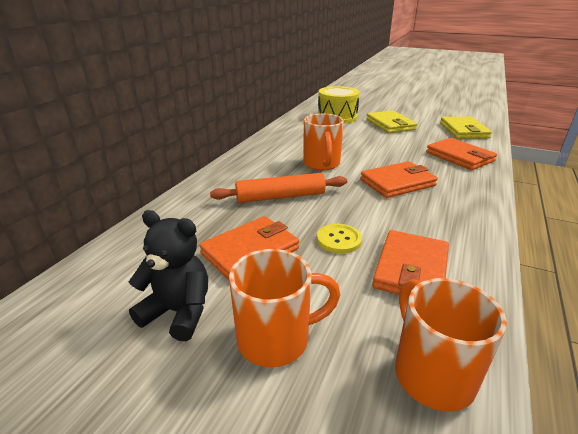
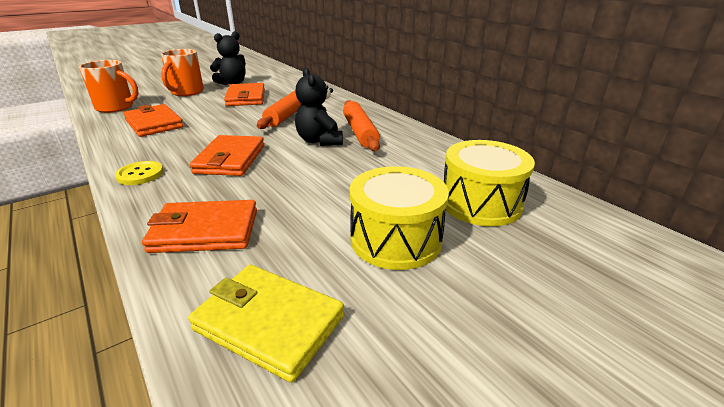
camera: 120 degrees right, 0 degrees up
orange mug [303,113,344,170] -> black teddy bear [295,68,343,146]
yellow button [317,224,362,254] -> yellow button moved to [115,161,164,185]
yellow wallet [366,110,417,133] -> yellow drum [350,166,449,270]
none -> orange rolling pin [343,100,380,151]

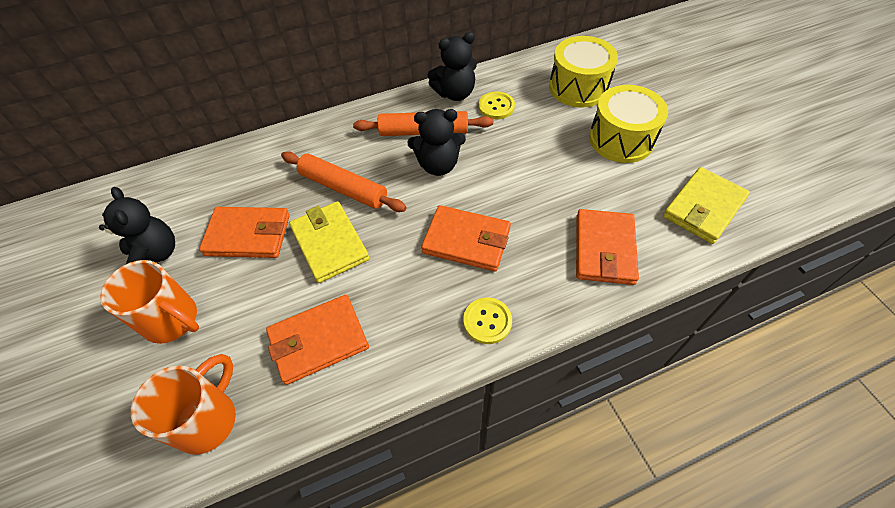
camera: 75 degrees left, 25 degrees up
none -> yellow wallet [289,201,369,283]
none -> black teddy bear [428,32,477,101]
none -> yellow button [478,92,515,119]

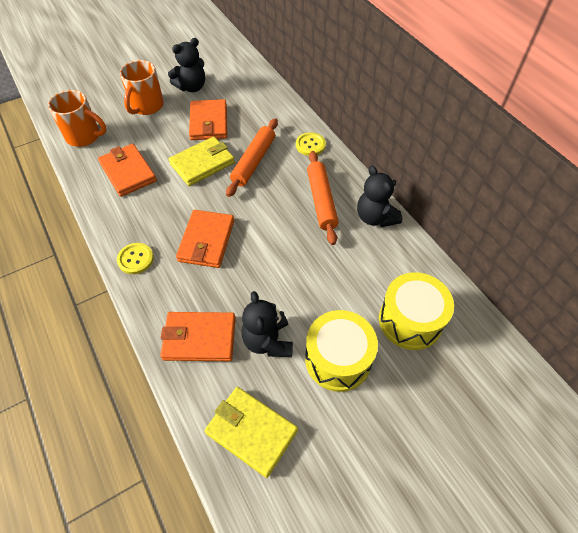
camera: 80 degrees right, 0 degrees up
black teddy bear [408,109,466,176] -> black teddy bear moved to [242,291,293,357]
yellow button [478,92,515,119] -> yellow button moved to [296,132,326,156]

